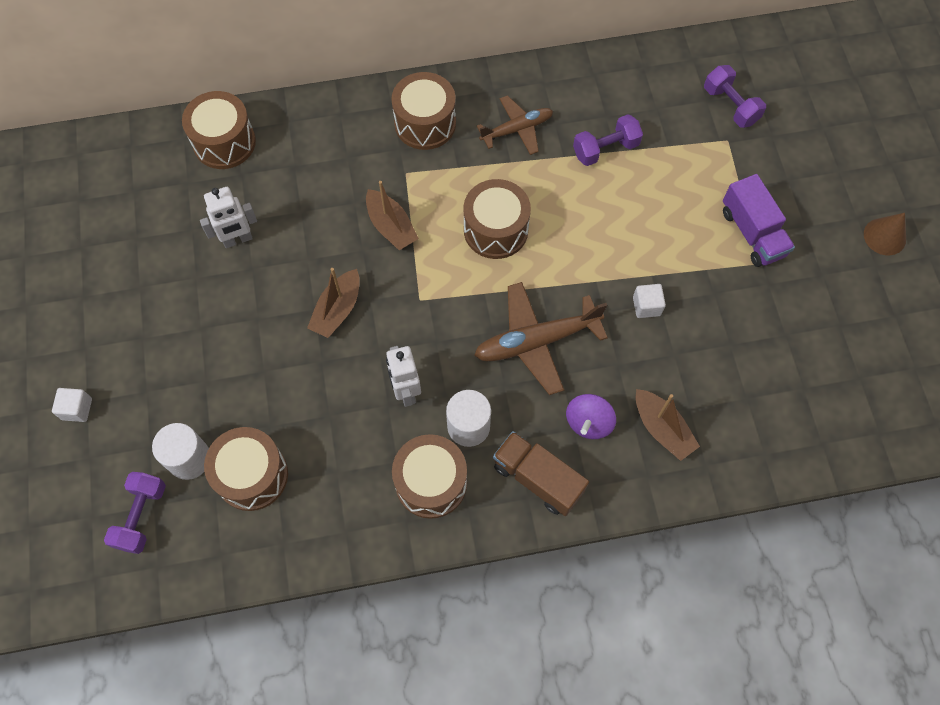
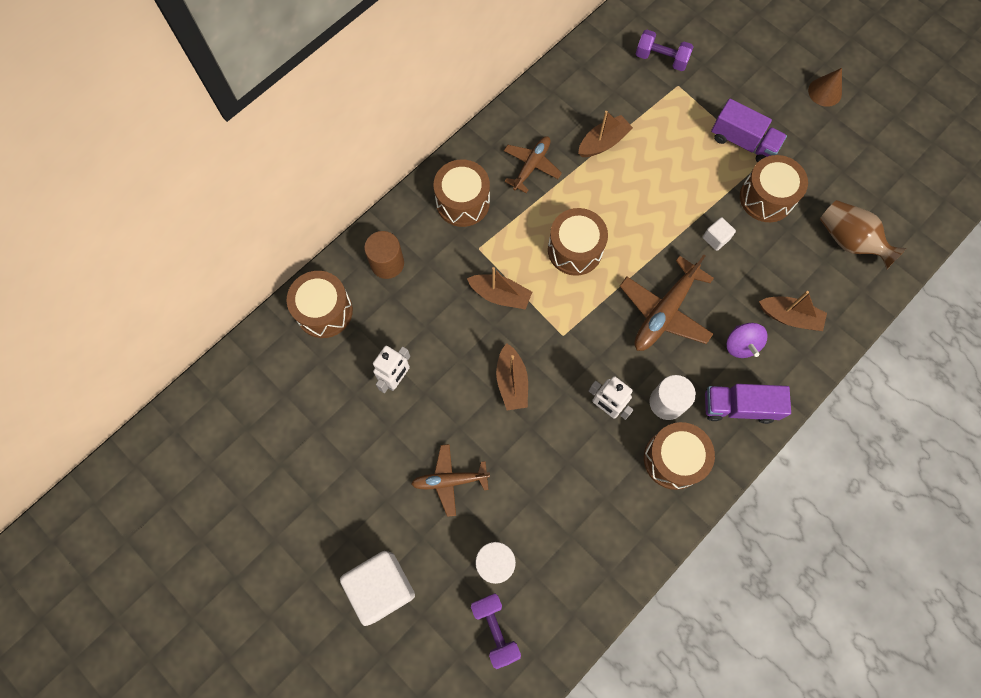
camera: 35 degrees left, 5 degrees up
white cube [52,388,92,422] -> white cube [340,551,415,626], size x2.17
brown drum [204,427,288,511] -> brown drum moved to [740,155,808,222]
brown truck [493,431,589,516] -> purple truck [705,384,791,424]
purple dumbbell [573,114,643,166] -> brown boat [578,111,633,157]
none -> brown cylinder [364,231,404,279]
none -> brown plane [411,444,490,517]
none -> brown vase [820,200,907,270]

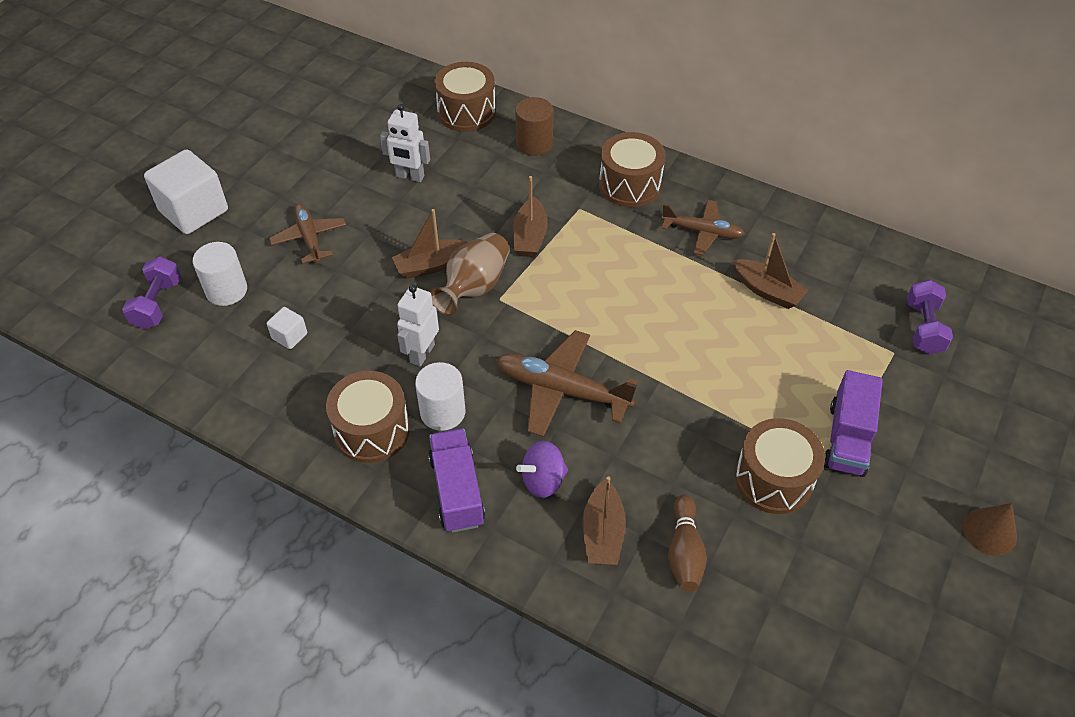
camera: 75 degrees right, 20 degrees down
purple dumbbell [471,593,521,669] -> purple dumbbell turned 45 degrees counterclockwise [122,256,181,329]
brown drum [548,208,608,276] -> none
white cube [703,217,736,251] -> white cube moved to [267,307,307,349]
brown vase [820,200,907,270] -> brown vase moved to [429,233,510,315]
none -> brown bowling pin [668,495,707,592]

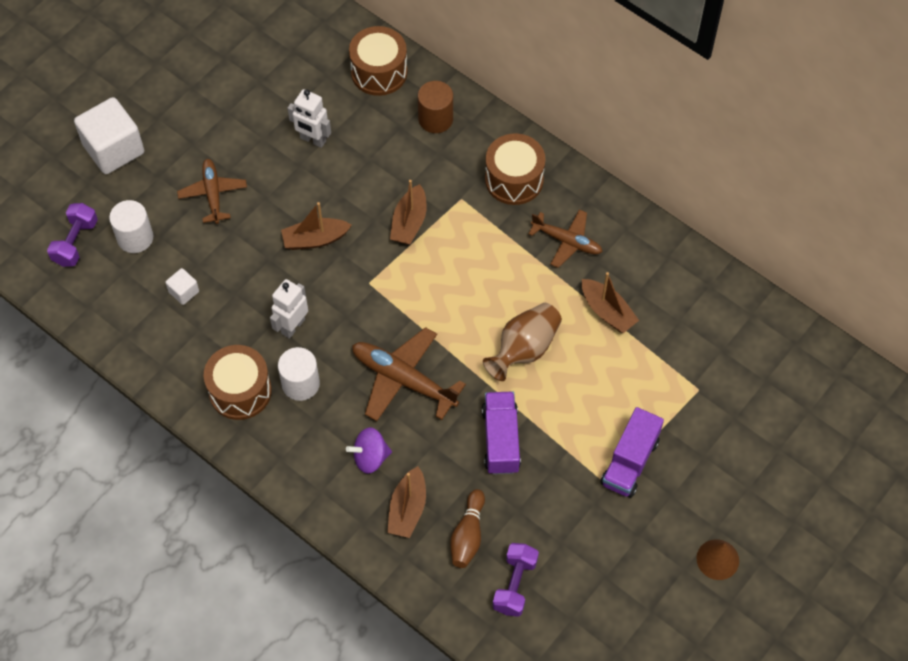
camera: 10 degrees right, 10 degrees up
purple truck [428,428,485,533] -> purple truck moved to [482,391,521,475]
brown vase [429,233,510,315] -> brown vase moved to [483,303,562,381]
brown drum [735,418,825,514] -> none
purple dumbbell [907,280,953,355] -> purple dumbbell moved to [493,543,539,617]

